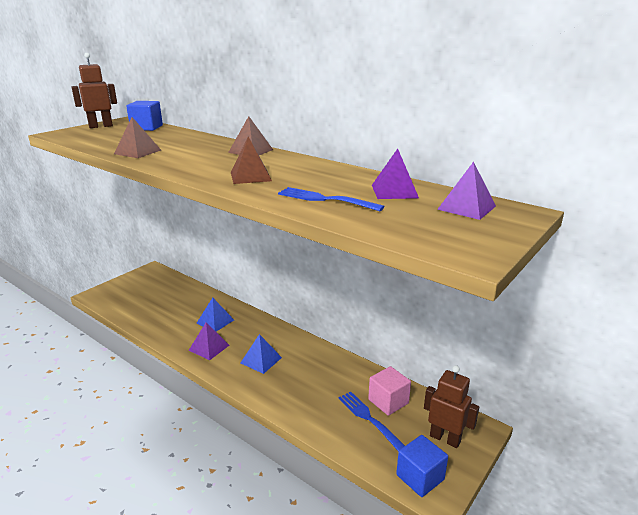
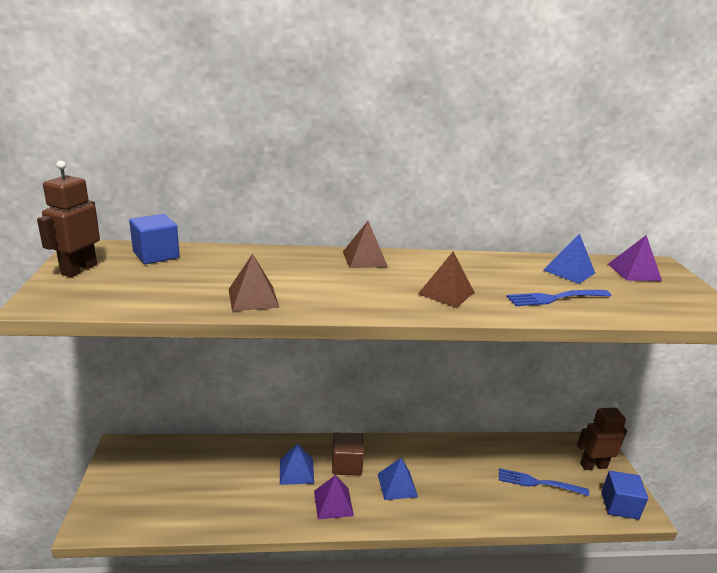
camera: 45 degrees left, 0 degrees up
pink cube [368,366,411,416] -> none
purple pyramid [372,149,419,199] -> blue pyramid [544,234,595,284]
none -> brown cube [332,433,364,475]

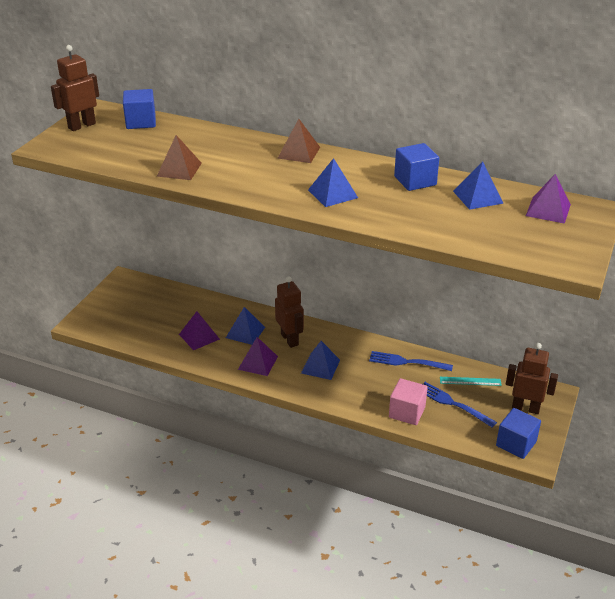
camera: 30 degrees right, 10 degrees up
brown cube [332,433,364,475] -> brown robot [275,276,304,348]
brown pyramid [418,252,474,308] -> blue pyramid [308,158,358,207]
blue fork [506,290,611,306] -> blue fork moved to [369,351,453,371]
none -> purple pyramid [179,311,220,350]
none -> pink cube [389,378,428,425]
none -> blue cube [394,143,439,191]
none -> turquoise ruler [440,377,502,386]

